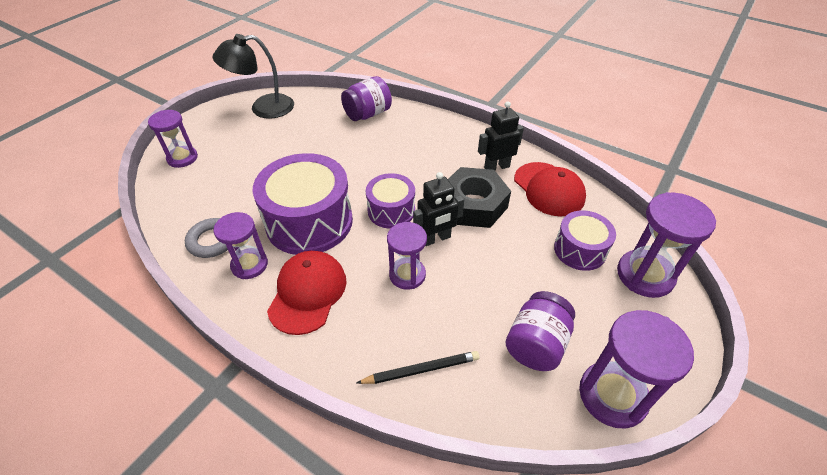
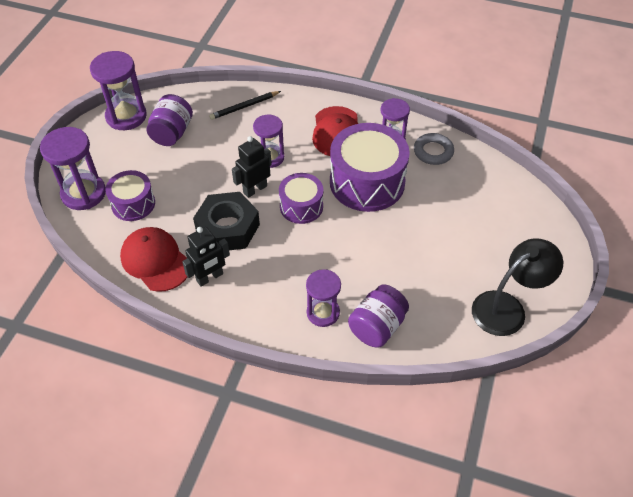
camera: 165 degrees right, 5 degrees up
purple hourglass [148,110,198,168] -> purple hourglass moved to [306,269,341,327]

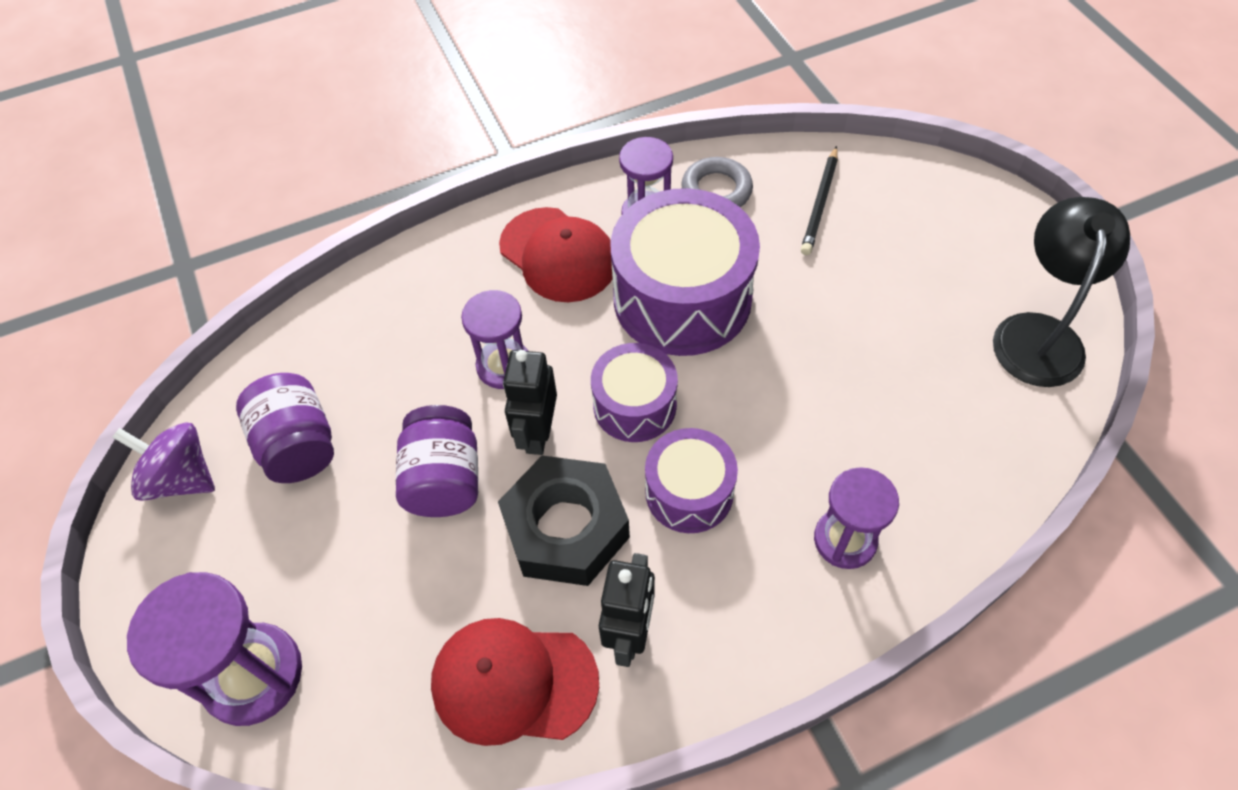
camera: 40 degrees left, 5 degrees up
purple hourglass [90,51,147,130] -> purple spinning top [112,422,215,501]
purple drum [105,170,155,221] -> purple drum moved to [645,428,738,533]
black pencil [209,91,281,120] -> black pencil moved to [801,146,838,255]
purple jar [348,285,409,347] -> purple jar moved to [396,405,478,517]

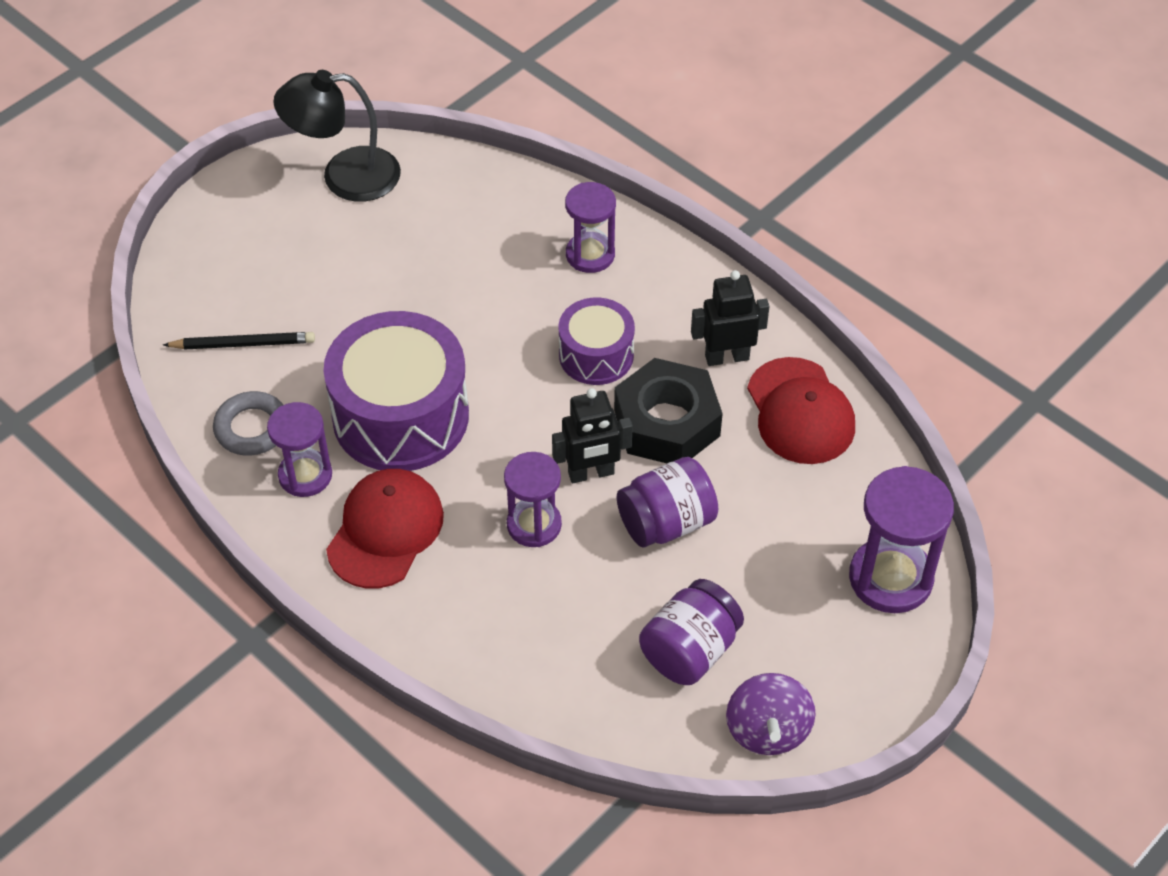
camera: 115 degrees left, 5 degrees down
purple drum [591,343,678,442] -> none

